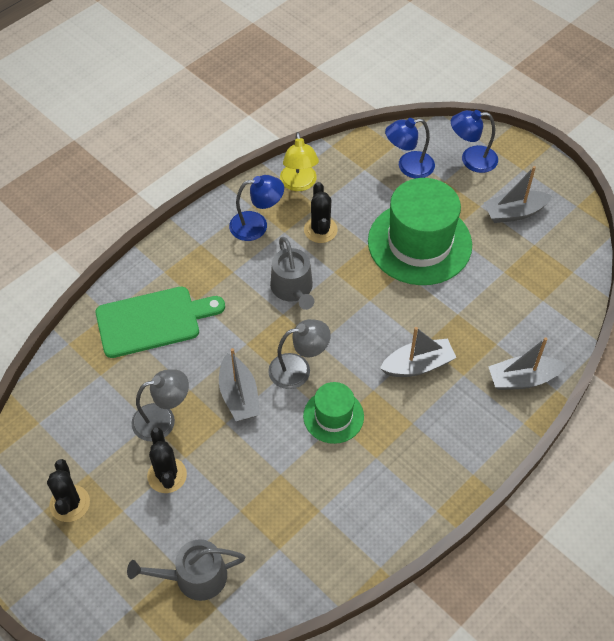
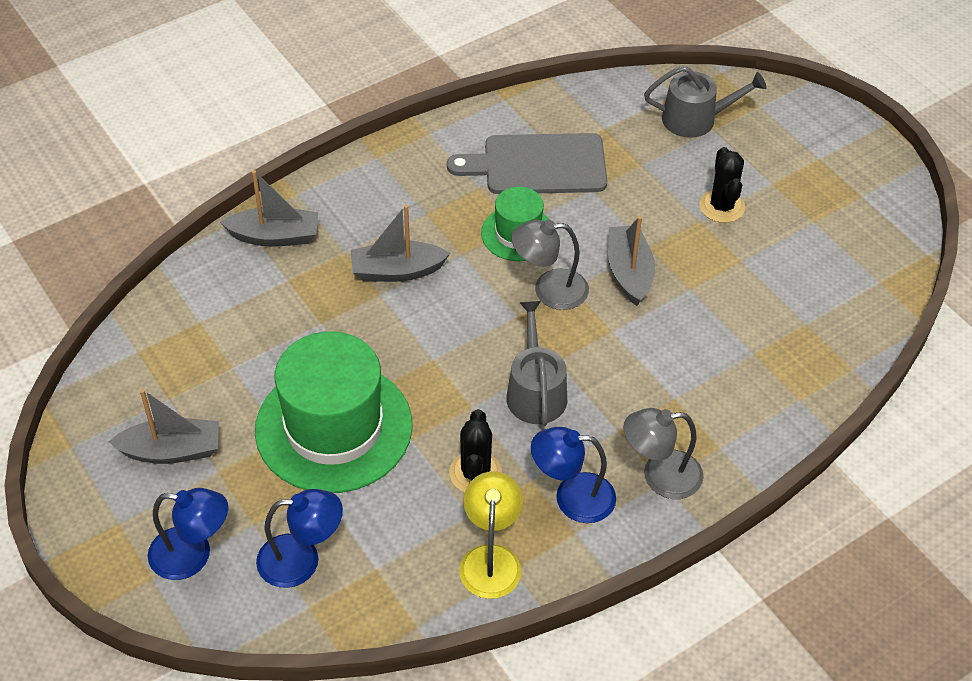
camera: 170 degrees left, 5 degrees down
black cactus [47,459,90,522] -> none
green cutting board [96,287,225,358] -> none
grey lamp [131,369,189,441] -> grey lamp moved to [623,408,704,499]
none -> grey cutting board [447,133,608,194]

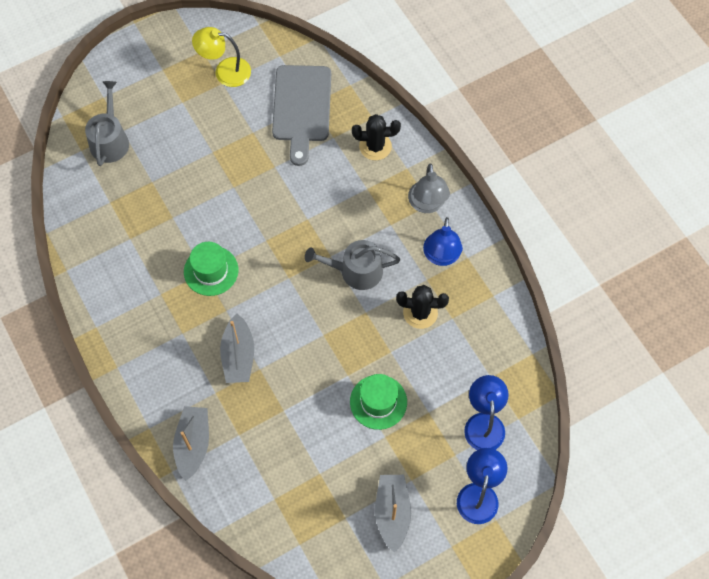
camera: 85 degrees left, 15 degrees up
green hat [255,331,413,493] -> green hat [350,374,407,430], size x0.52
grey cutting board [447,133,608,194] -> grey cutting board moved to [272,65,331,166]
yellow lamp [459,471,523,599] -> yellow lamp moved to [192,27,251,87]
grey lamp [511,220,589,310] -> none
grey boat [608,216,655,306] -> none
black cactus [699,147,745,223] -> black cactus moved to [352,114,401,160]

